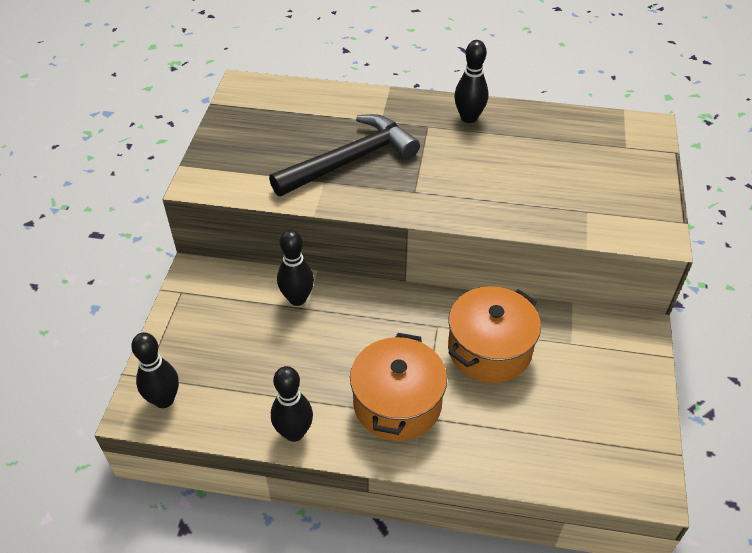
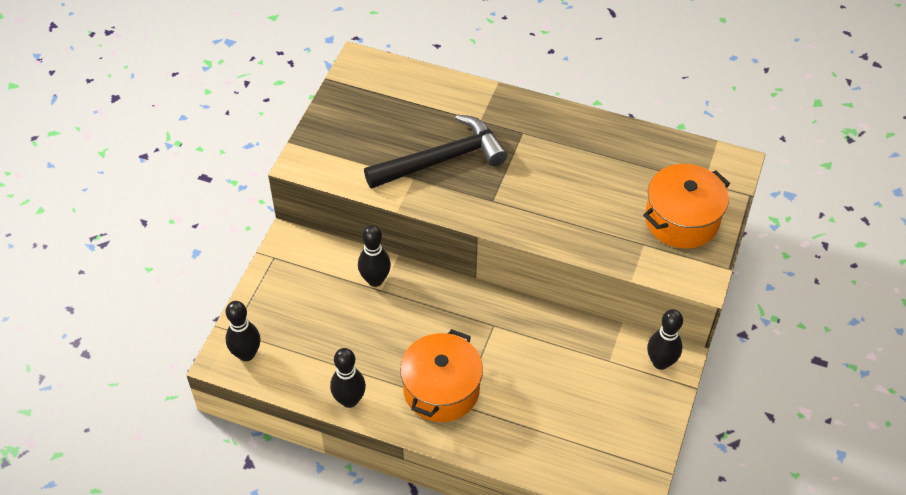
camera: 10 degrees right, 5 degrees up
orange pot [448,286,541,383] -> orange pot moved to [643,164,730,249]
black bowling pin [454,40,489,123] -> black bowling pin moved to [647,309,683,370]

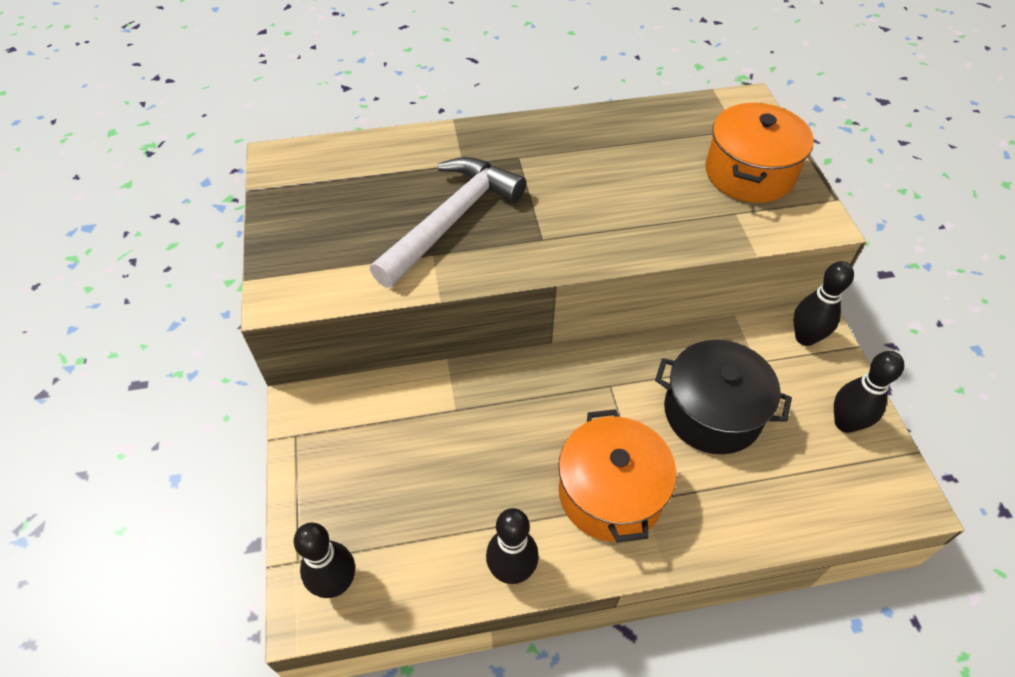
camera: 30 degrees left, 0 degrees up
black bowling pin [358,225,391,287] -> black bowling pin moved to [834,351,904,433]
black hammer [364,115,508,189] -> white hammer [370,157,526,288]
none -> black pot [655,340,792,454]

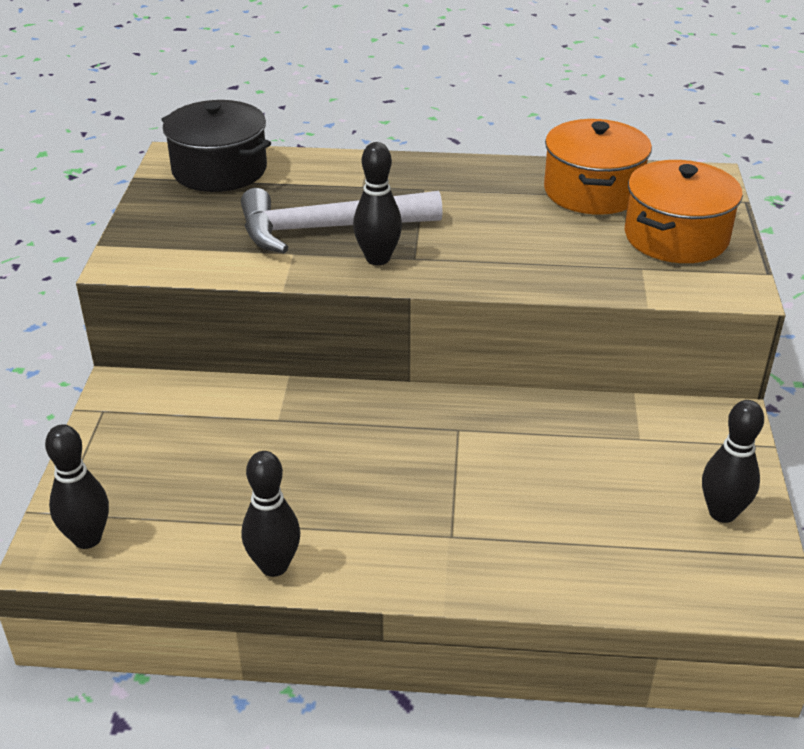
camera: 15 degrees right, 15 degrees down
white hammer [370,157,526,288] -> white hammer turned 150 degrees counterclockwise [241,188,443,253]
orange pot [558,409,676,543] -> orange pot moved to [544,119,652,215]
black pot [655,340,792,454] -> black pot moved to [161,100,271,192]
black bowling pin [793,261,854,346] -> black bowling pin moved to [353,142,402,265]

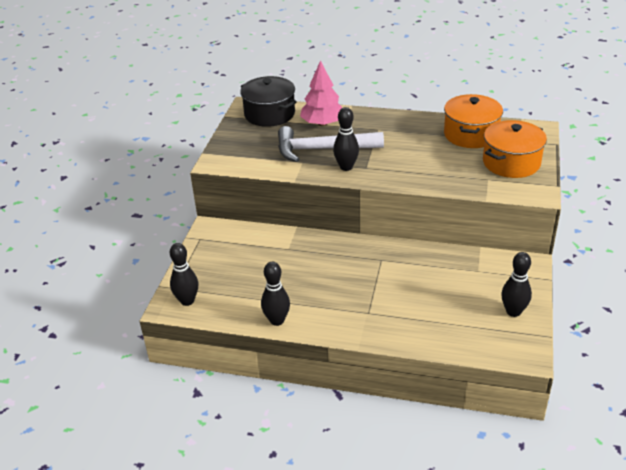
camera: 10 degrees right, 0 degrees up
none -> pink tree [300,60,342,126]

